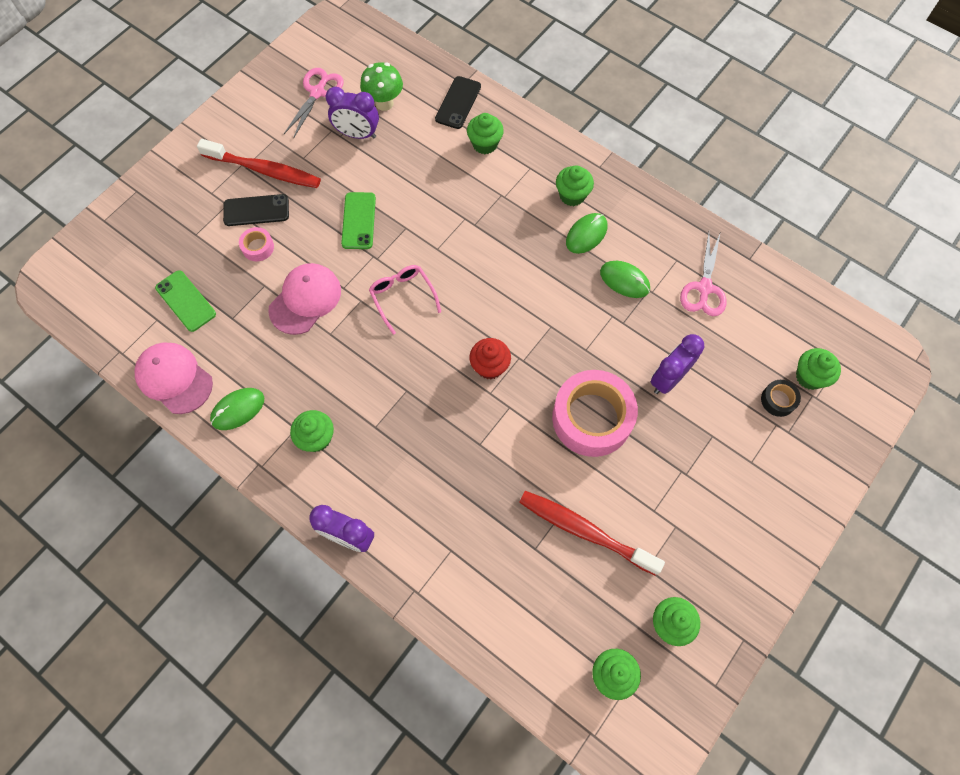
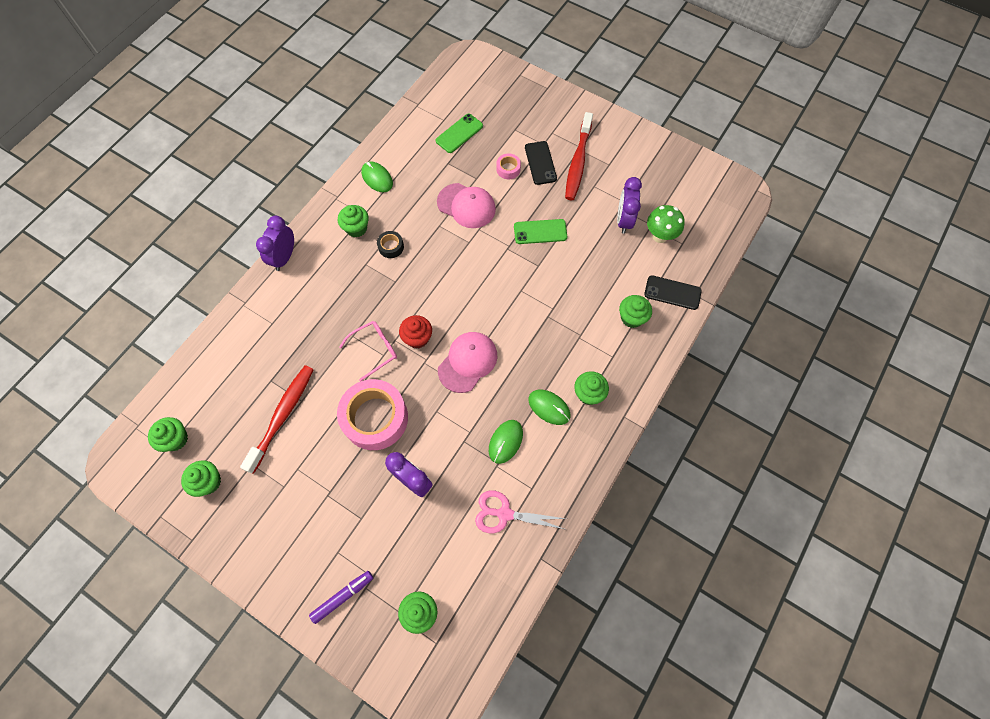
camera: 85 degrees right, 0 degrees up
pink cap [135,342,213,414] -> pink cap moved to [438,332,497,393]
pink scissors [284,68,344,139] -> none
pink glasses [369,265,441,335] -> pink glasses moved to [339,321,397,382]
black tape [761,380,801,417] -> black tape moved to [377,231,404,258]
none -> purple marker [309,571,373,624]

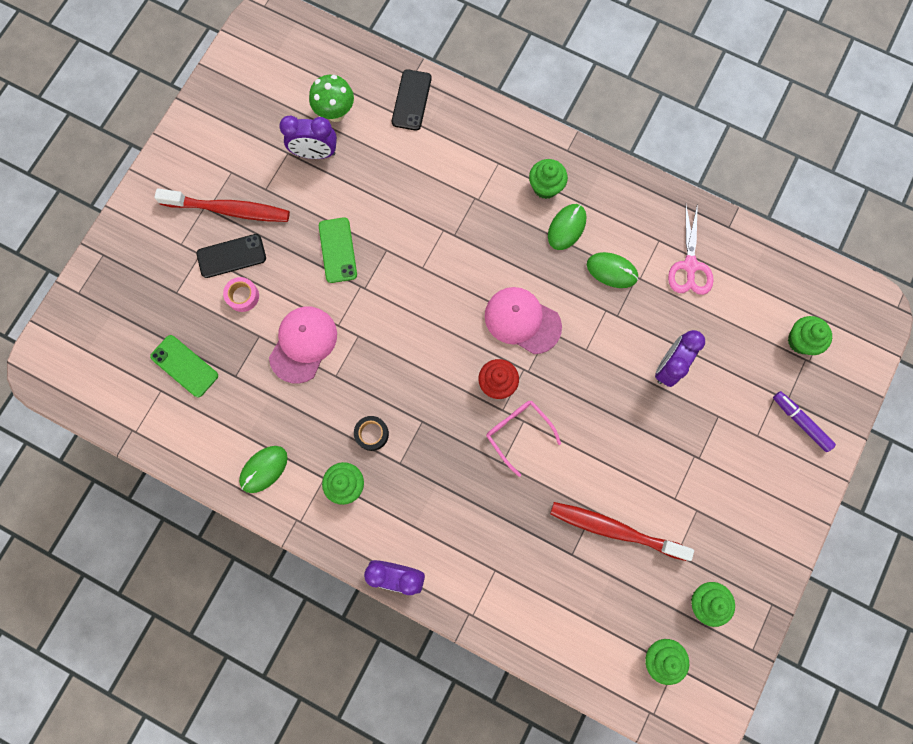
camera: 95 degrees left, 10 degrees up
pink tape [337,379,408,450] -> none
green cupcake [619,295,652,328] -> none

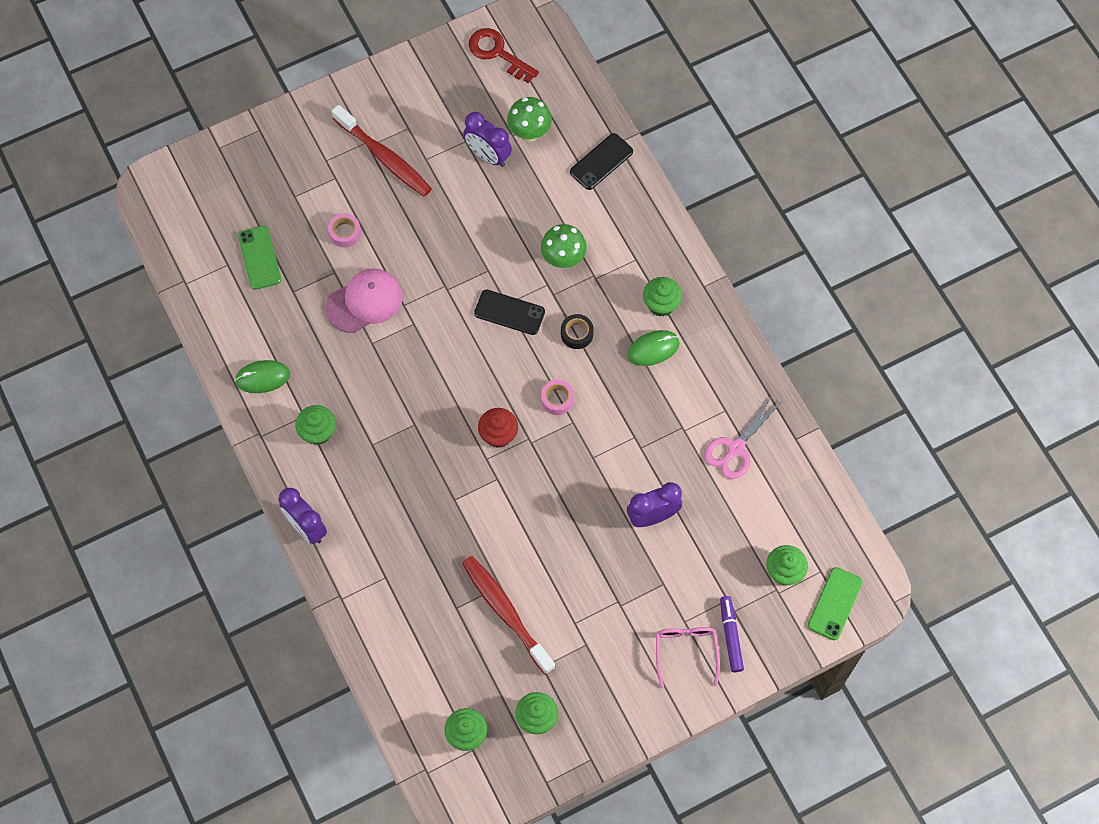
camera: 35 degrees right, 10 degrees down
black phone [197,234,266,278] -> black phone moved to [474,289,545,335]
green phone [319,217,357,283] -> green phone moved to [808,567,863,640]
black tape [354,416,389,451] -> black tape moved to [561,314,594,349]
pink cap [485,287,562,354] -> pink tape [541,380,574,415]
pink glasses [486,401,561,477] -> pink glasses moved to [656,627,720,688]
green mouse [587,252,638,288] -> none
none -> red key [469,28,539,83]
none -> green mushroom [541,224,587,269]

